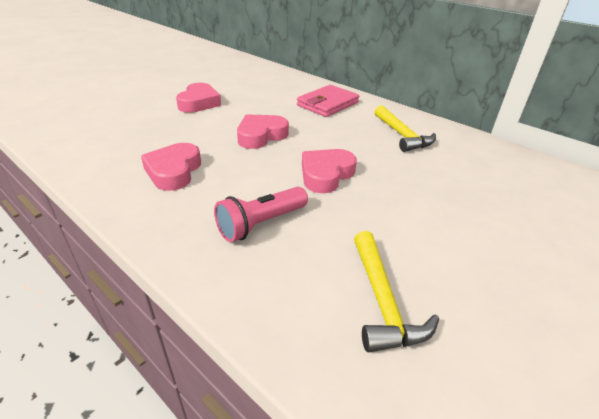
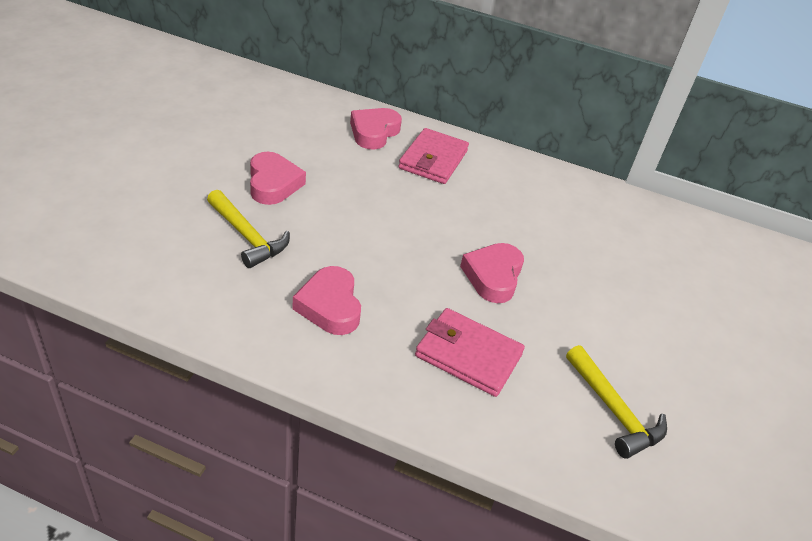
camera: 25 degrees left, 5 degrees up
pink flashlight [214,187,308,242] -> pink wallet [415,308,525,397]
pink heart [237,114,289,149] -> pink heart moved to [350,108,402,150]
yellow hammer [375,105,436,152] -> yellow hammer moved to [207,190,290,268]

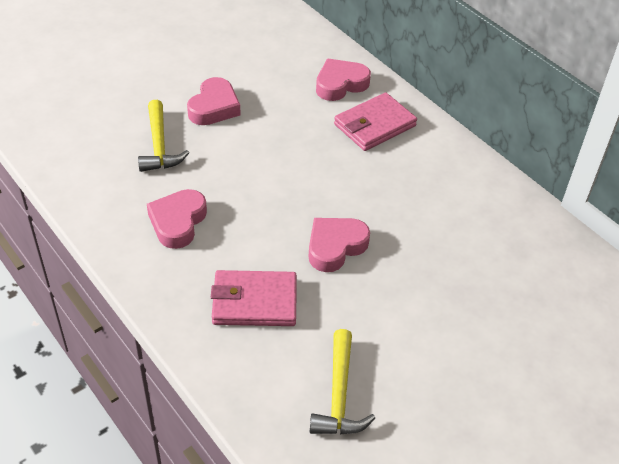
camera: 35 degrees right, 5 degrees up
pink wallet [415,308,525,397] -> pink wallet turned 60 degrees counterclockwise [211,270,297,326]

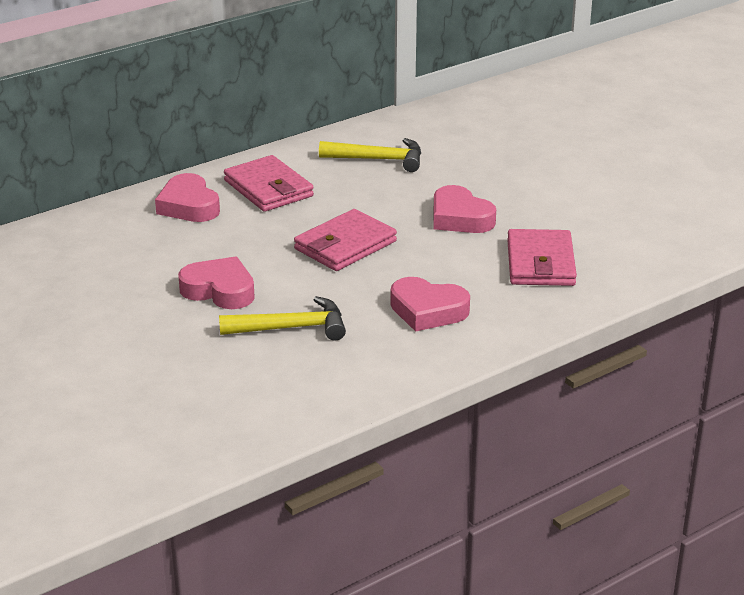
camera: 85 degrees left, 15 degrees down
yellow hammer [310,329,375,434] -> yellow hammer moved to [319,138,421,172]
none -> pink wallet [294,209,397,271]

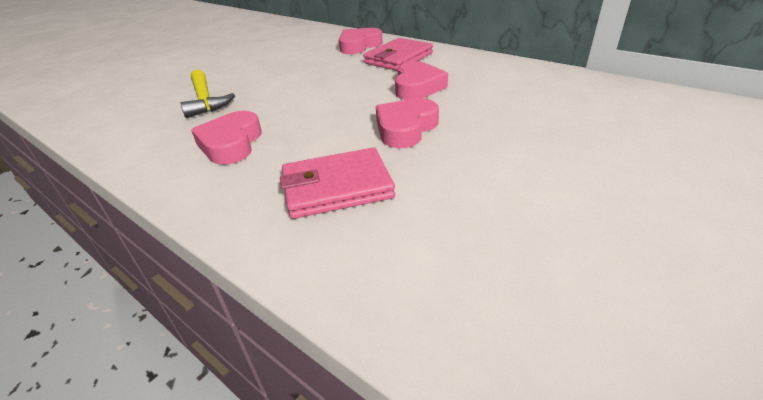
camera: 75 degrees right, 5 degrees up
pink heart [178,256,255,309] -> pink heart moved to [395,61,448,100]
pink wallet [294,209,397,271] -> none
yellow hammer [319,138,421,172] -> none

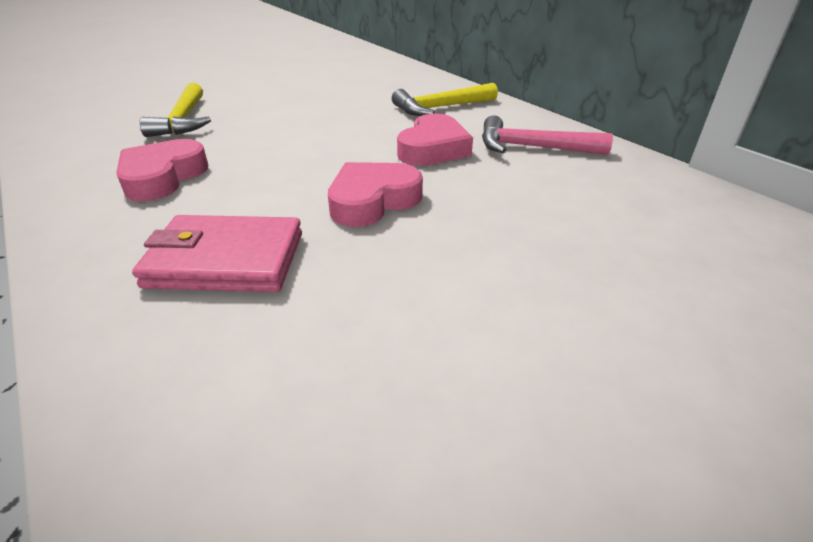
camera: 15 degrees right, 0 degrees up
pink heart [339,28,383,54] -> none
pink wallet [363,38,433,71] -> yellow hammer [392,83,498,116]
none -> pink hammer [482,115,613,155]

